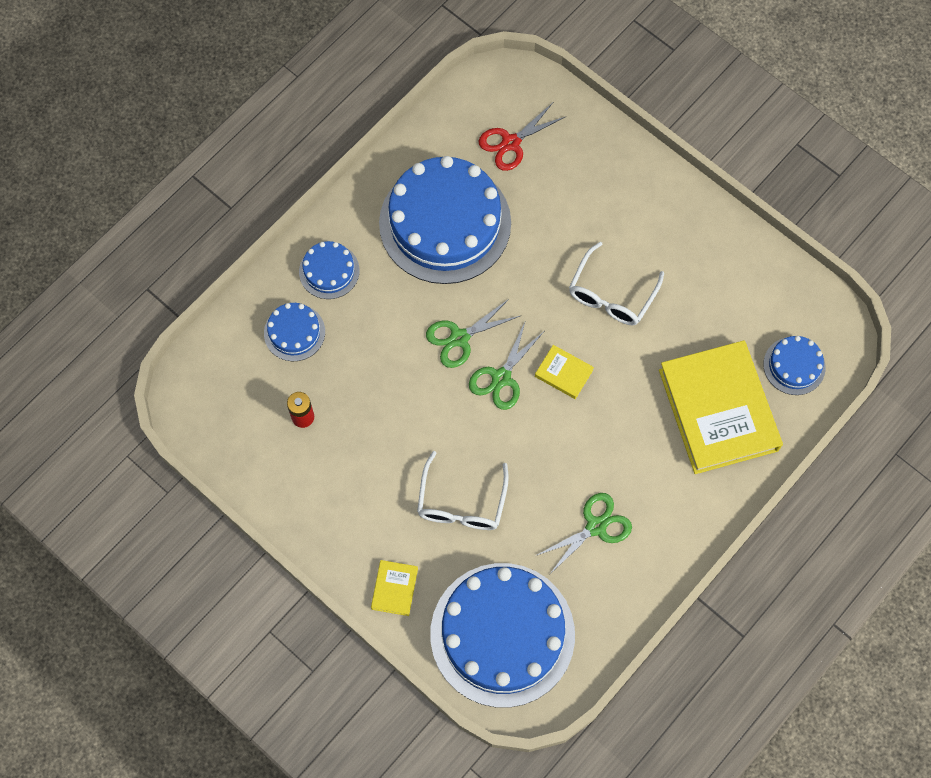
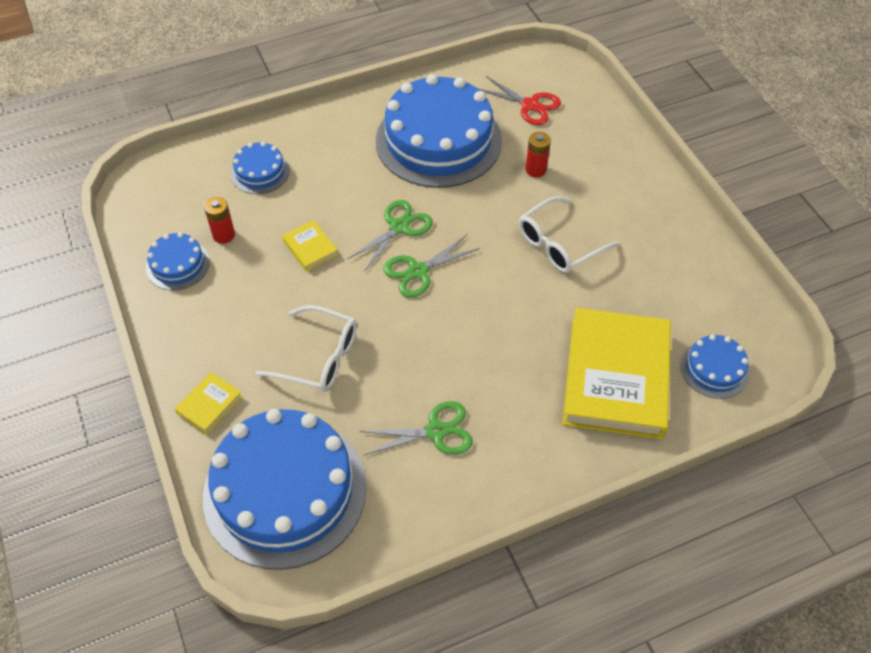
camera: 25 degrees right, 15 degrees down
blue cake [299,241,360,299] -> blue cake moved to [146,232,210,290]
white glasses [417,451,509,530] -> white glasses turned 105 degrees counterclockwise [256,305,357,392]
green scissors [426,298,520,368] -> green scissors turned 135 degrees clockwise [347,200,433,272]
red scissors [478,103,567,171] -> red scissors turned 135 degrees counterclockwise [479,76,561,125]
yellow book [535,345,594,399] -> yellow book moved to [282,220,338,272]
none -> red battery [525,132,551,178]

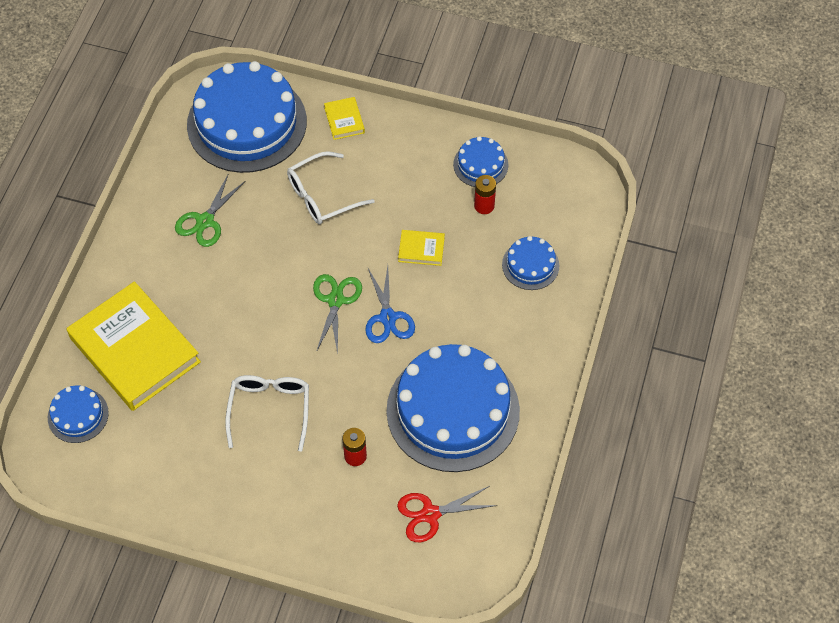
camera: 130 degrees right, 5 degrees up
green scissors [347,200,433,272] -> blue scissors [365,266,415,343]

